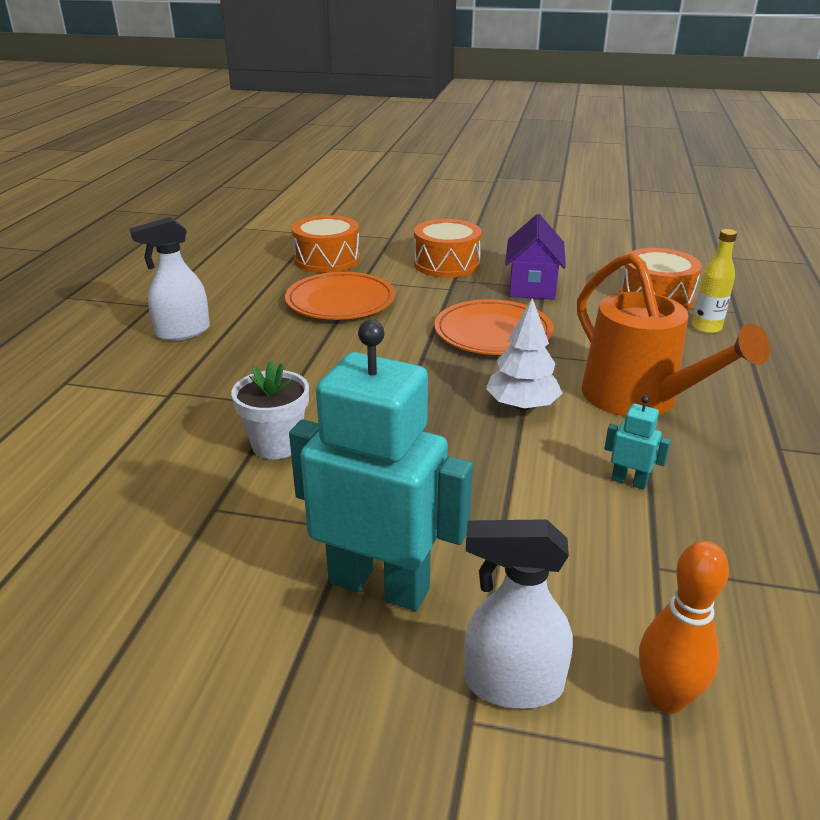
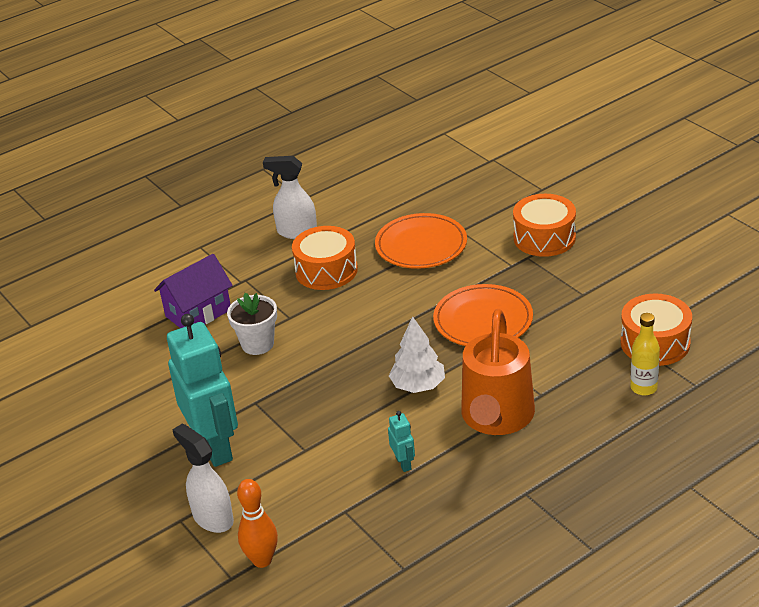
camera: 45 degrees right, 5 degrees up
orange drum [292,215,360,273] -> orange drum moved to [292,226,358,290]
purple house [505,214,566,300] -> purple house moved to [154,254,233,328]

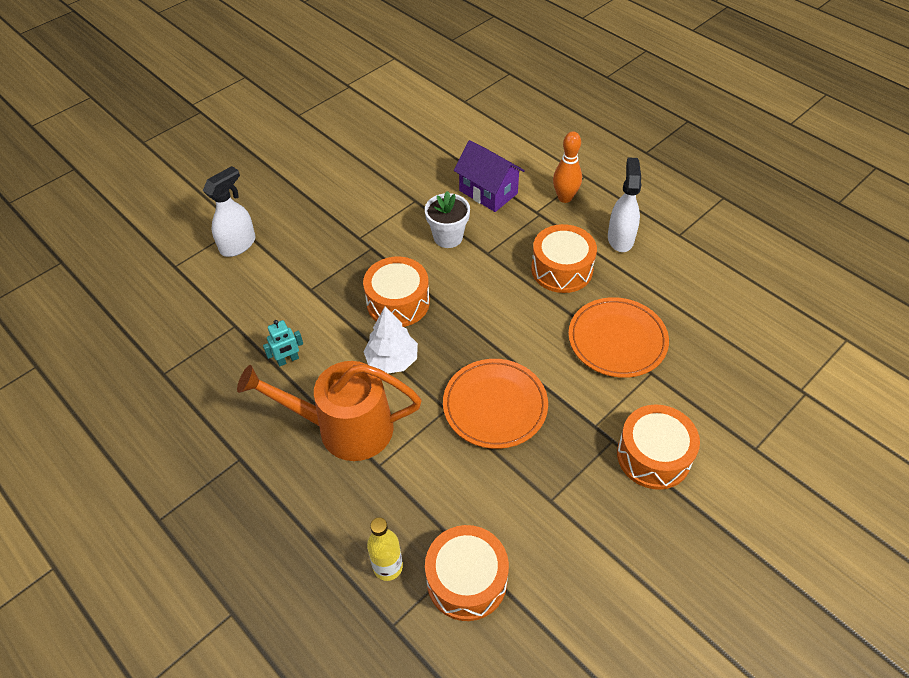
camera: 80 degrees right, 15 degrees up
turquoise robot [167,314,238,467] -> none
orange bowling pin [237,479,278,568] -> orange bowling pin moved to [553,131,582,203]
none -> orange drum [363,257,430,327]

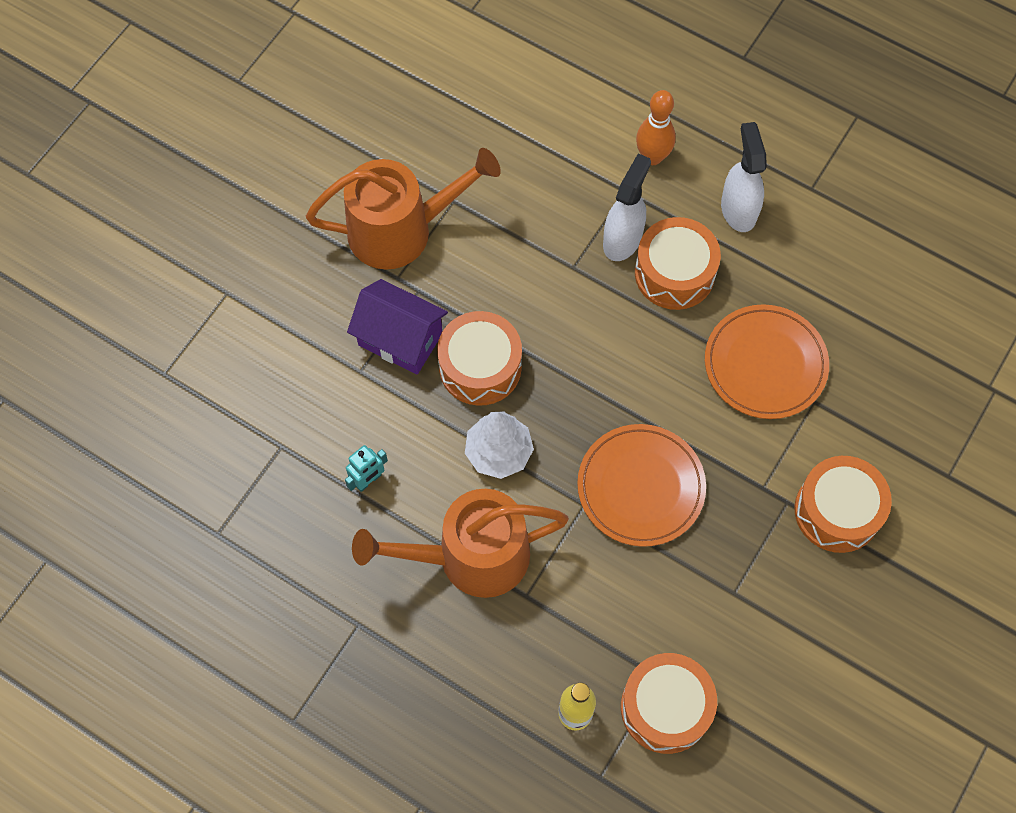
camera: 15 degrees left, 15 degrees up
white spray bottle [203,166,255,257] -> white spray bottle moved to [603,153,651,261]
white flower pot [425,191,470,248] -> none
purple house [454,140,525,212] -> purple house moved to [347,279,448,375]
none -> orange watering can [306,148,501,270]

